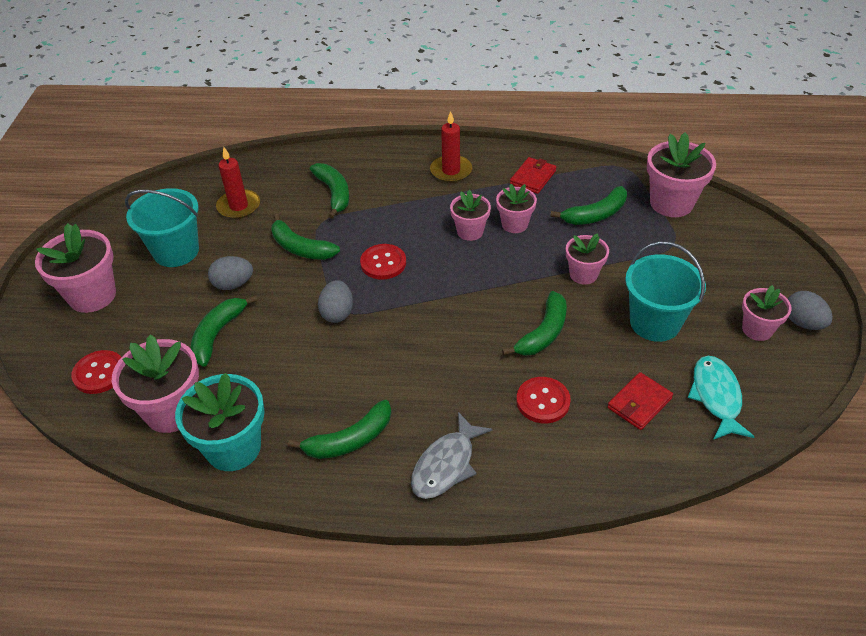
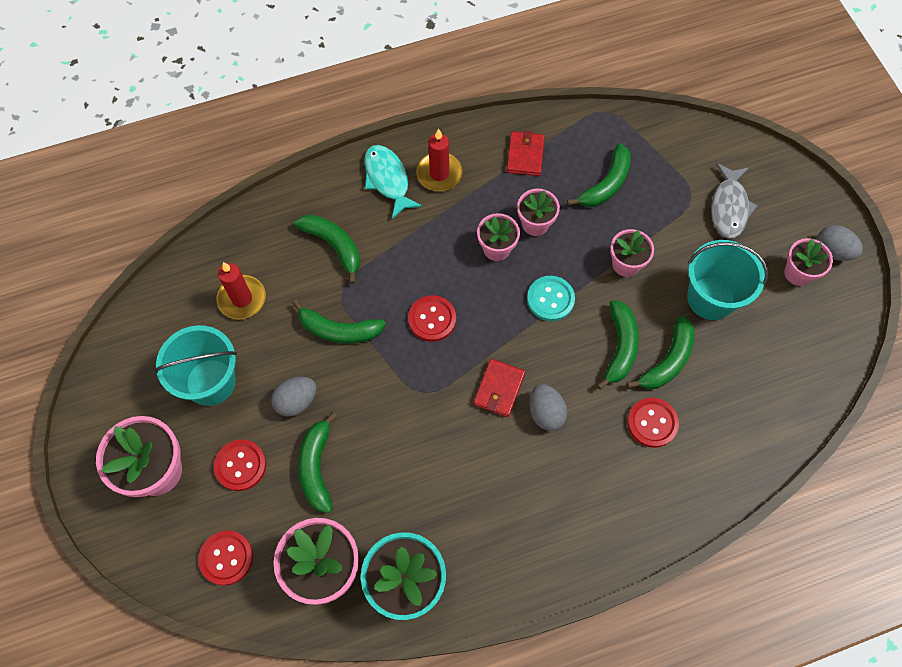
camera: 25 degrees left, 20 degrees up
green banana [288,400,391,459] -> green banana moved to [627,315,695,389]
grey egg [318,280,353,323] -> grey egg moved to [529,384,568,431]
grey fish [411,412,492,499] -> grey fish moved to [711,163,758,239]
red wallet [607,372,673,430] -> red wallet moved to [473,359,525,417]
pink flower pot [647,132,716,217] -> none
turquoise fish [688,356,755,440] -> turquoise fish moved to [364,145,422,219]
none -> red button [214,439,266,491]
none -> turquoise button [527,276,575,321]

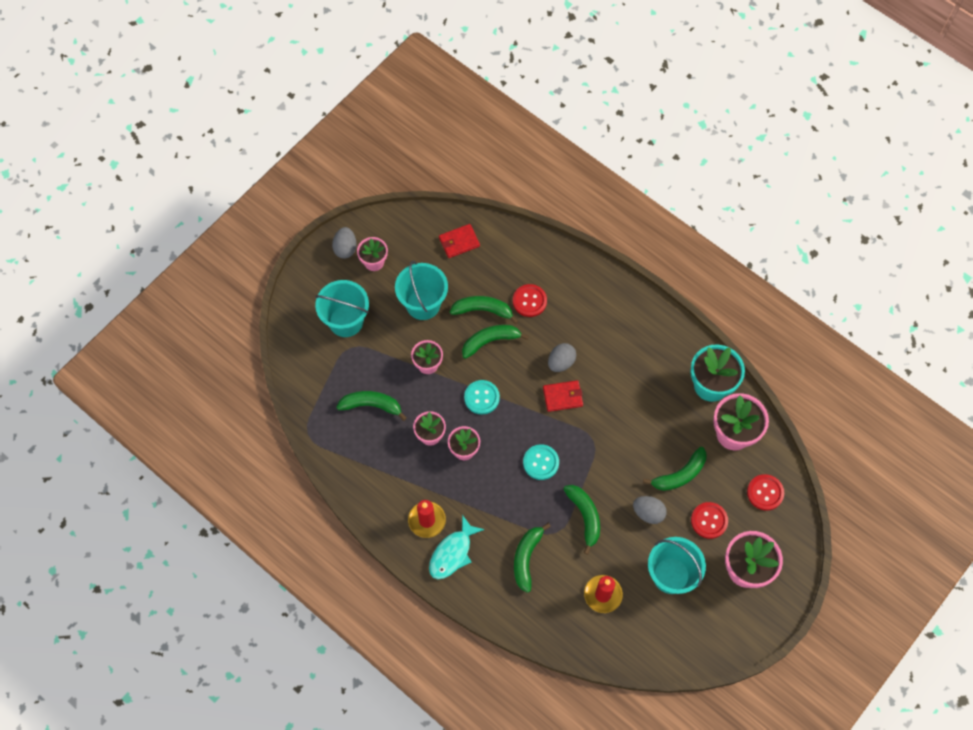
camera: 120 degrees left, 0 degrees up
red button [408,295,456,342] -> turquoise button [523,444,559,480]
red wallet [507,130,545,176] -> red wallet moved to [439,224,480,258]
grey fish [711,163,758,239] -> turquoise bucket [315,280,369,337]

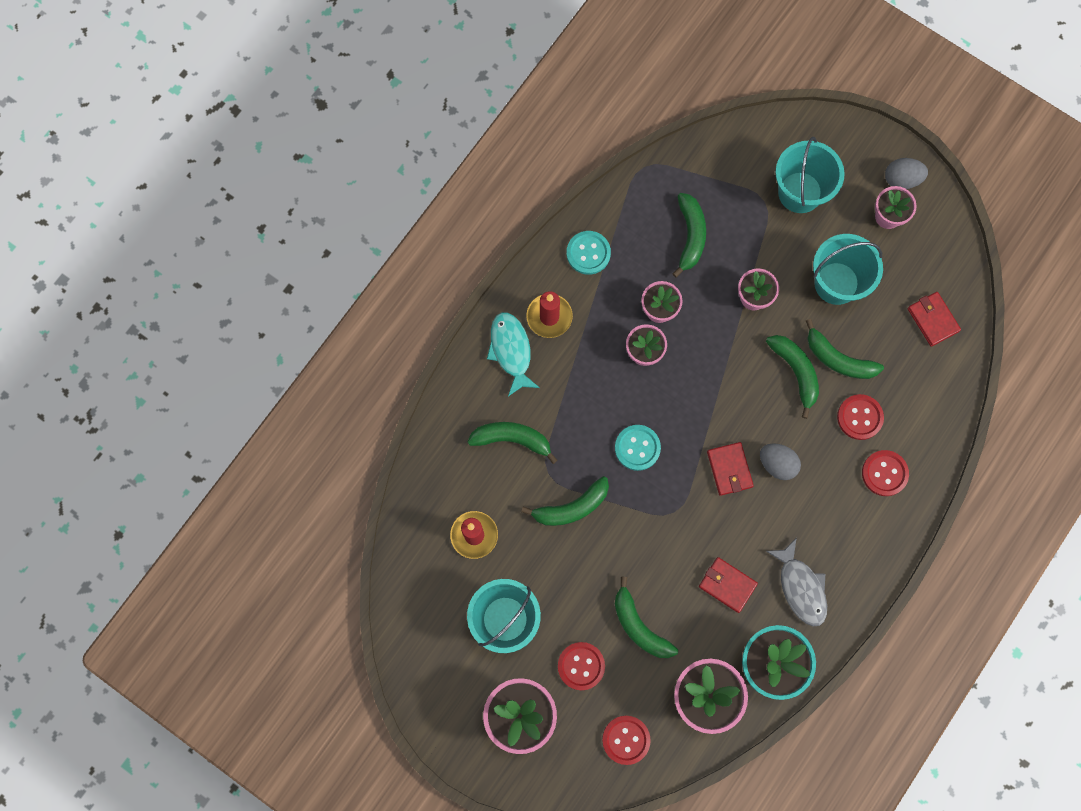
camera: 85 degrees right, 10 degrees up
turquoise fish [429,515,485,579] -> turquoise fish turned 45 degrees clockwise [487,312,540,396]
green banana [450,296,518,324] -> green banana turned 120 degrees clockwise [806,319,884,379]
turquoise button [464,380,500,415] -> turquoise button moved to [567,231,611,275]
grey egg [633,496,667,524] -> none
none -> red wallet [699,557,758,613]
none -> grey fish [766,538,827,627]
none -> red button [862,450,909,496]

